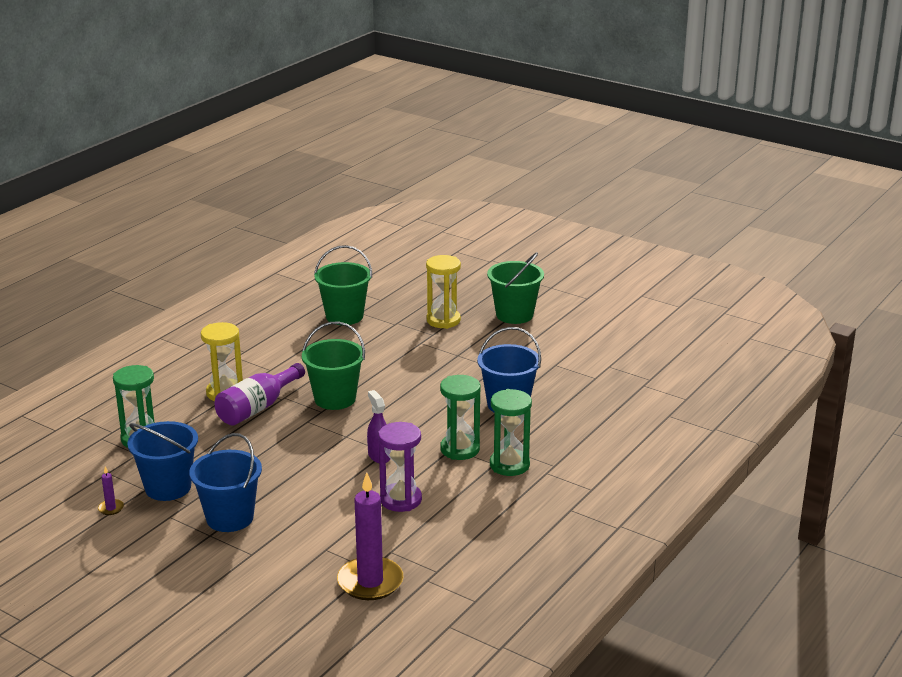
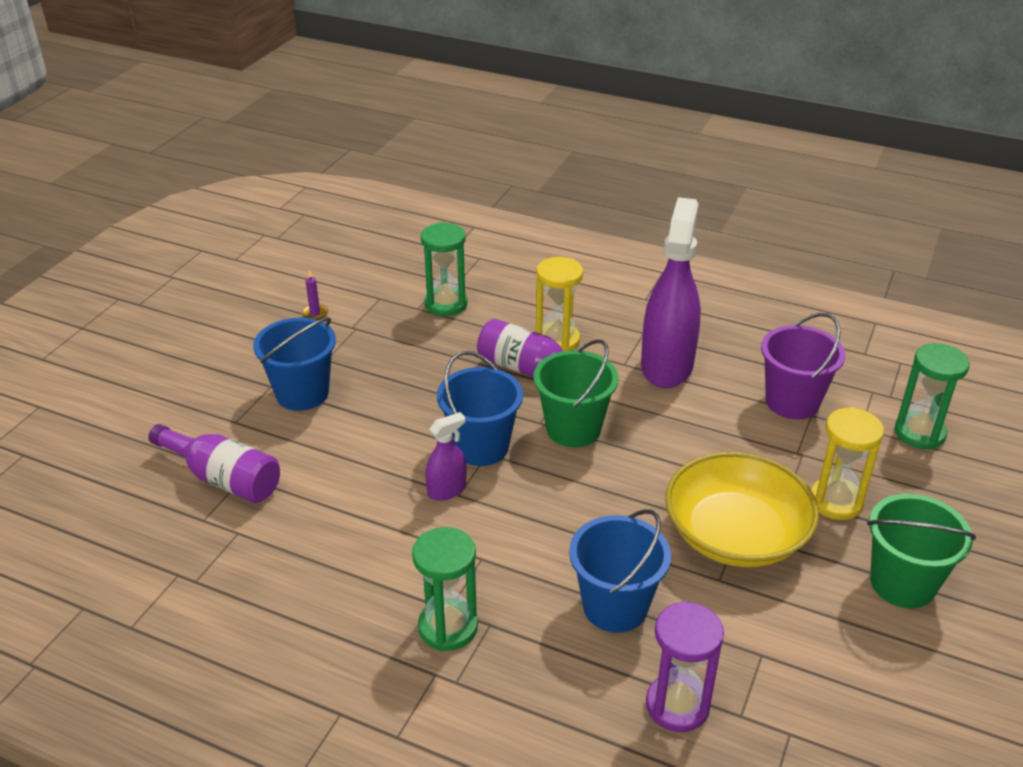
camera: 80 degrees right, 10 degrees up
blue bucket [127,421,198,501] -> blue bucket moved to [437,351,523,466]
green bucket [314,245,372,325] -> purple bucket [761,313,845,419]
purple candle [337,472,403,600] -> none
purple hourglass [378,422,422,512] -> purple hourglass moved to [646,601,724,732]
green hourglass [440,375,481,460] -> green hourglass moved to [894,343,970,449]
none -> purple bottle [148,424,280,503]
none -> purple spray bottle [641,197,701,388]
none -> yellow bowl [665,452,819,567]

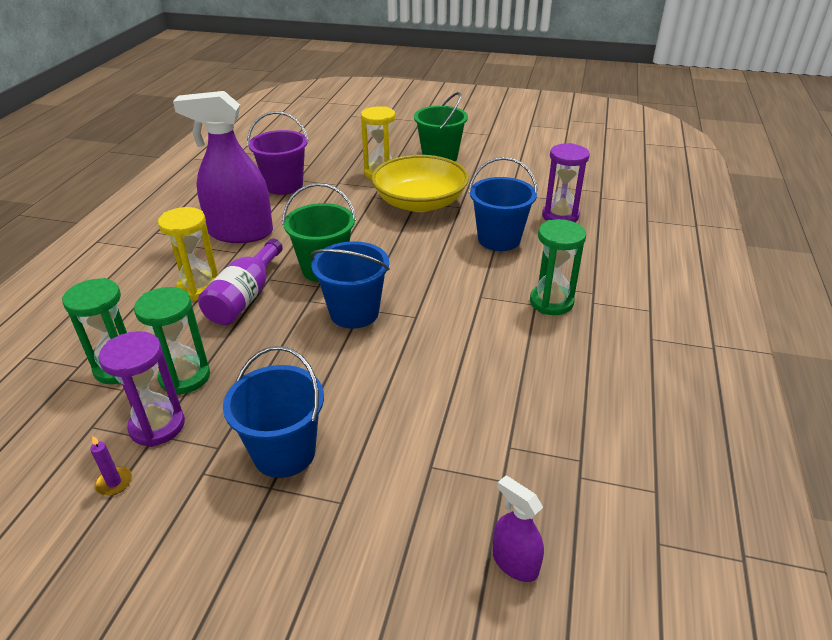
camera: 100 degrees left, 0 degrees up
purple bottle [148,424,280,503] -> none
purple spray bottle [425,412,467,501] -> purple spray bottle moved to [493,475,544,582]
green hourglass [894,343,970,449] -> green hourglass moved to [134,287,210,395]
none -> purple hourglass [98,331,185,447]

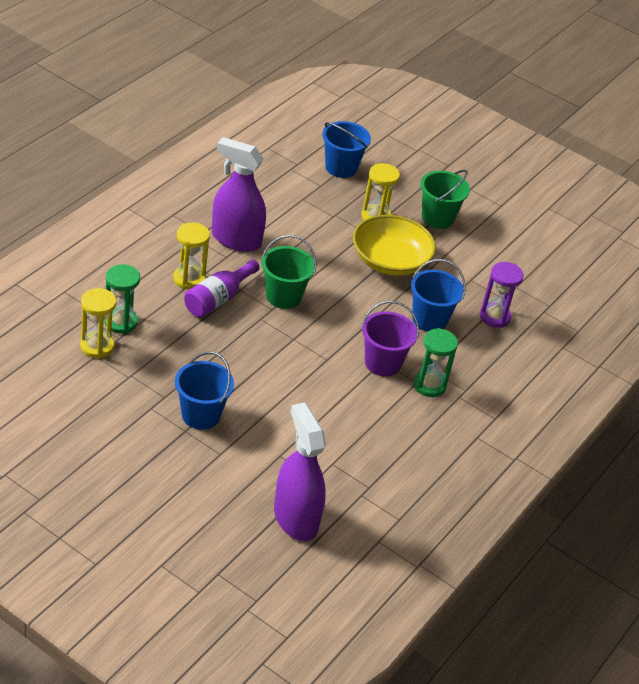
camera: 15 degrees right, 5 degrees up
purple candle [90,435,132,496] -> none
purple hourglass [98,331,185,447] -> none
green hourglass [134,287,210,395] -> none
purple bucket [247,111,309,195] -> purple bucket moved to [361,301,419,376]
blue bucket [310,241,390,329] -> blue bucket moved to [322,121,371,178]
purple spray bottle [493,475,544,582] -> purple spray bottle [274,402,326,541], size x2.15
none -> yellow hourglass [80,288,116,359]

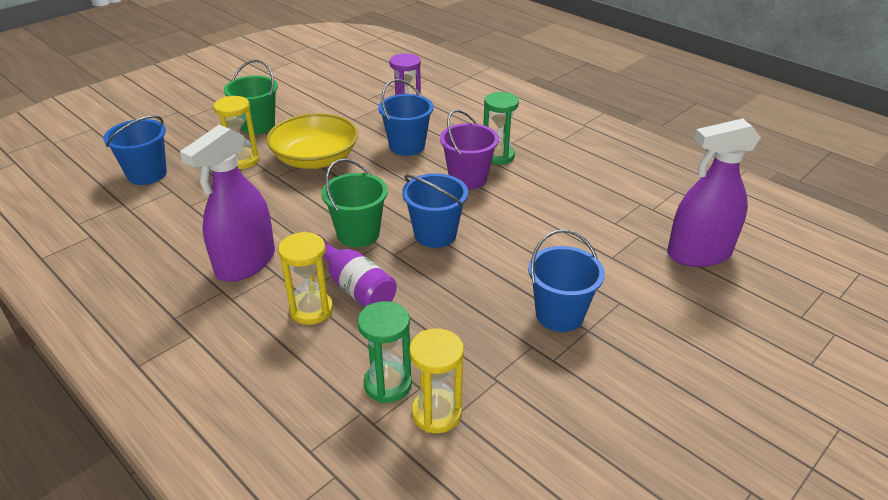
camera: 75 degrees left, 5 degrees down
none -> blue bucket [402,173,468,248]

